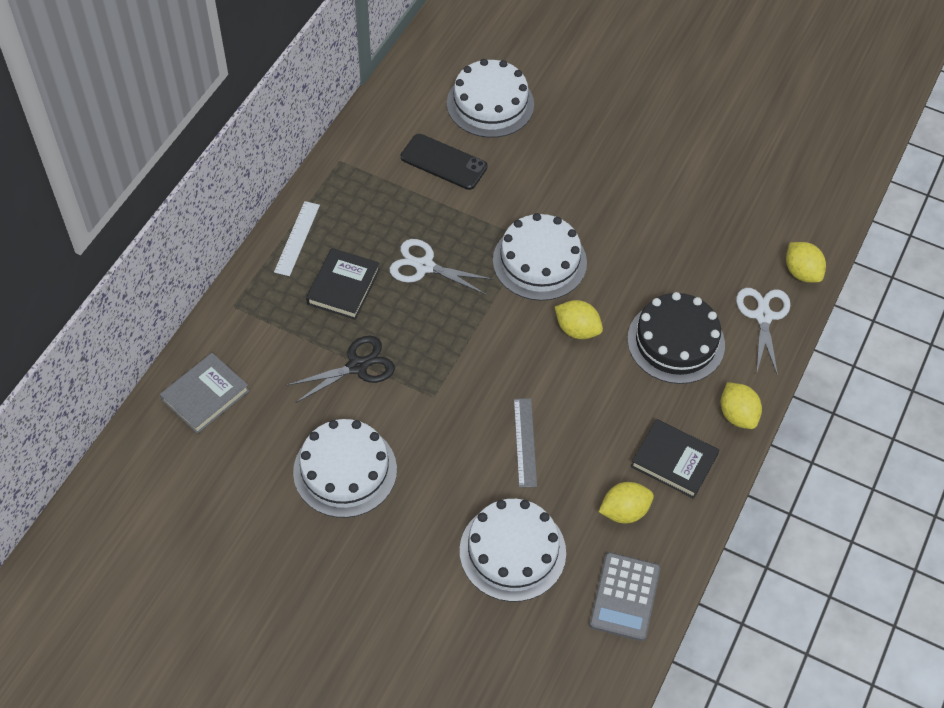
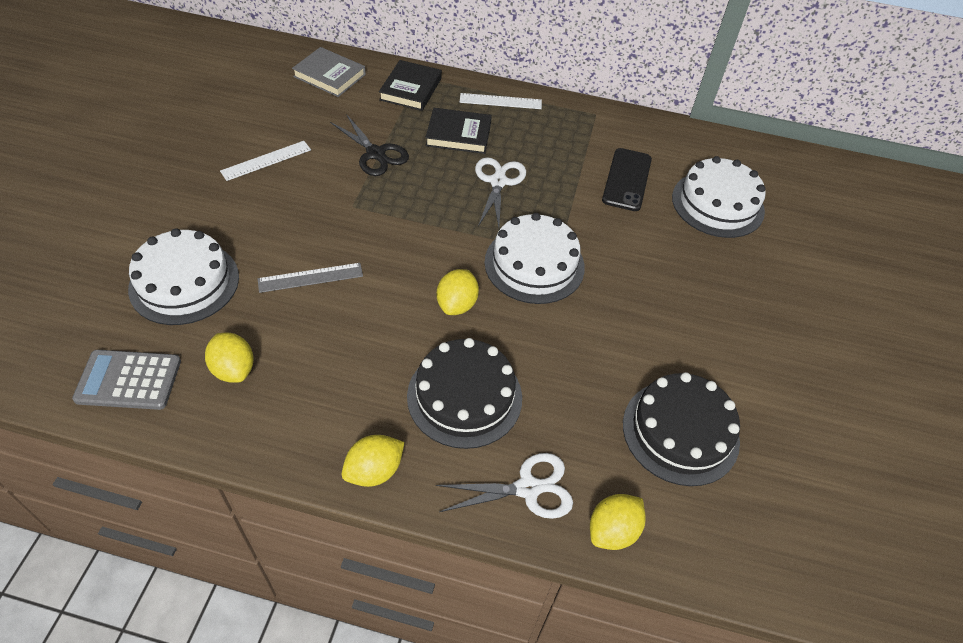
camera: 75 degrees right, 5 degrees down
white cake [293,419,397,518] -> white ruler [220,141,311,181]
black book [631,419,719,499] -> black book moved to [379,60,442,111]
none -> black cake [623,372,740,486]

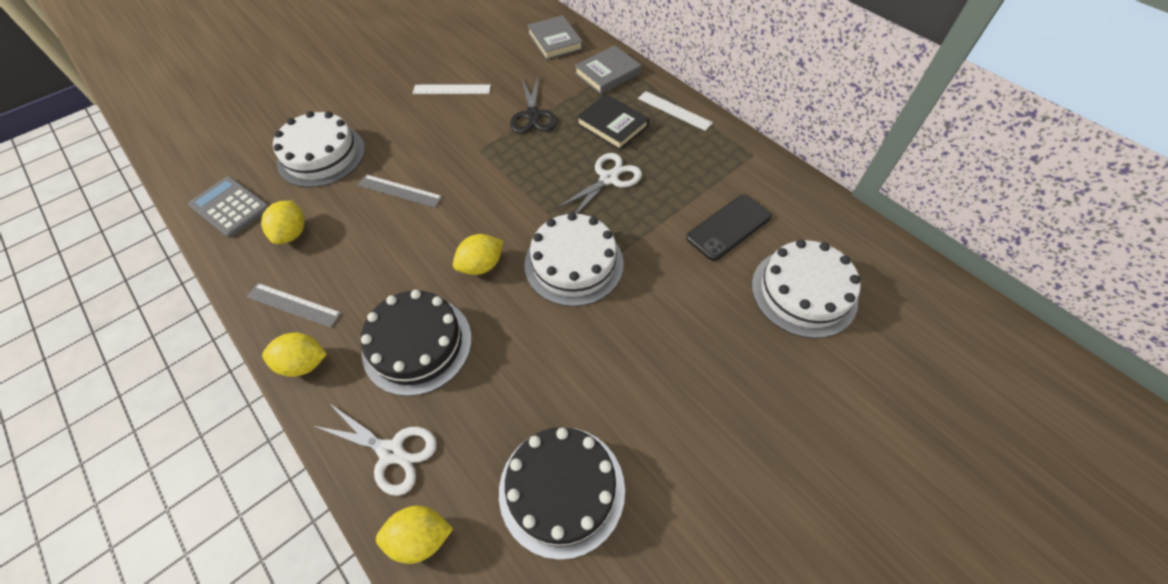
camera: 40 degrees right, 5 degrees up
black book [379,60,442,111] -> grey book [575,45,642,94]
none -> grey ruler [246,283,341,328]

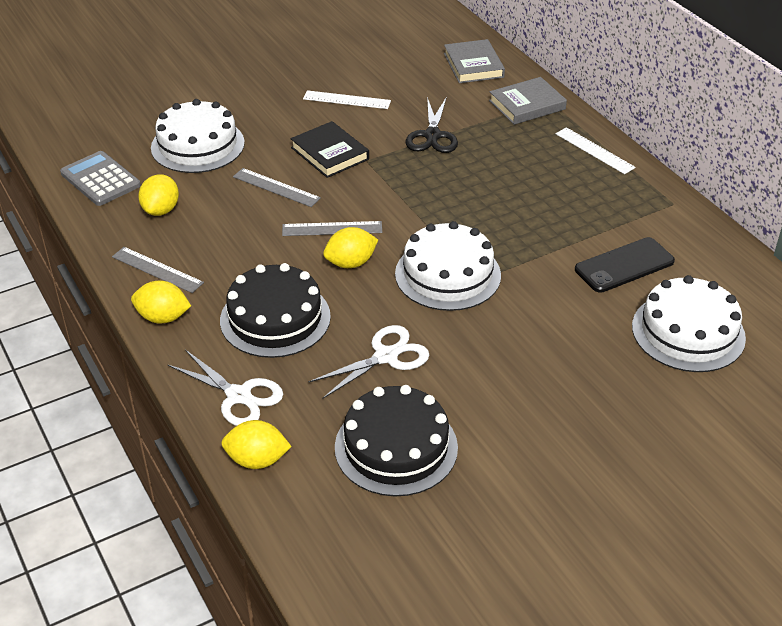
camera: 10 degrees right, 15 degrees down
white scissors [556,153,642,214] -> white scissors moved to [309,325,429,398]
black book [577,94,649,150] -> black book moved to [290,121,369,178]
none -> grey ruler [282,221,382,236]

